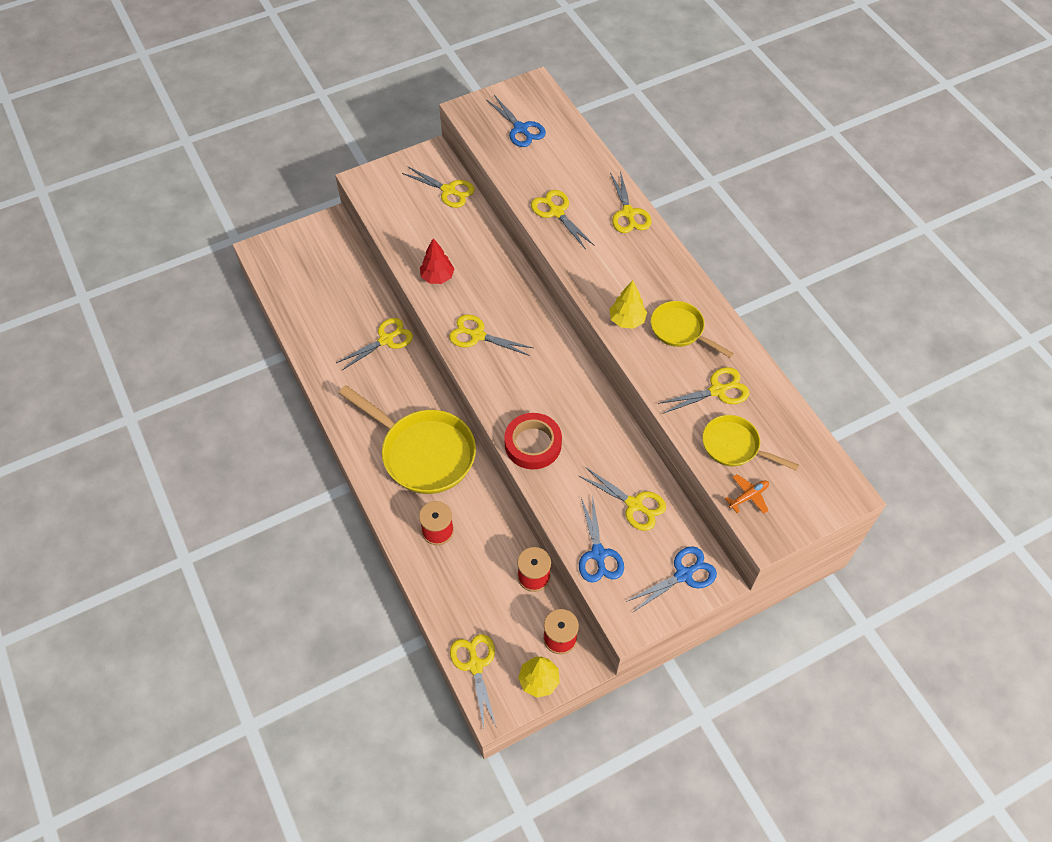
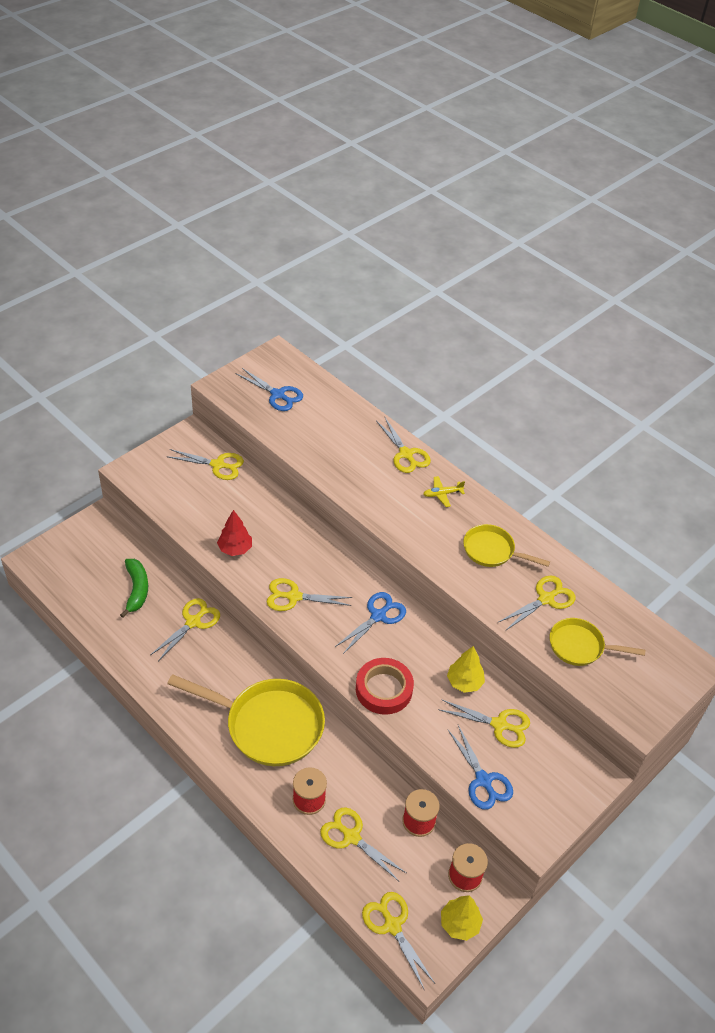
camera: 20 degrees left, 10 degrees down
yellow scissors [531,190,594,248] -> yellow scissors moved to [320,808,406,881]
yellow tree [609,280,647,329] -> yellow tree moved to [447,646,485,693]
blue scissors [626,546,717,612] -> blue scissors moved to [335,592,406,654]
orange plane [725,474,769,514] -> none
none -> green banana [120,559,148,618]
none -> yellow plane [423,476,465,507]

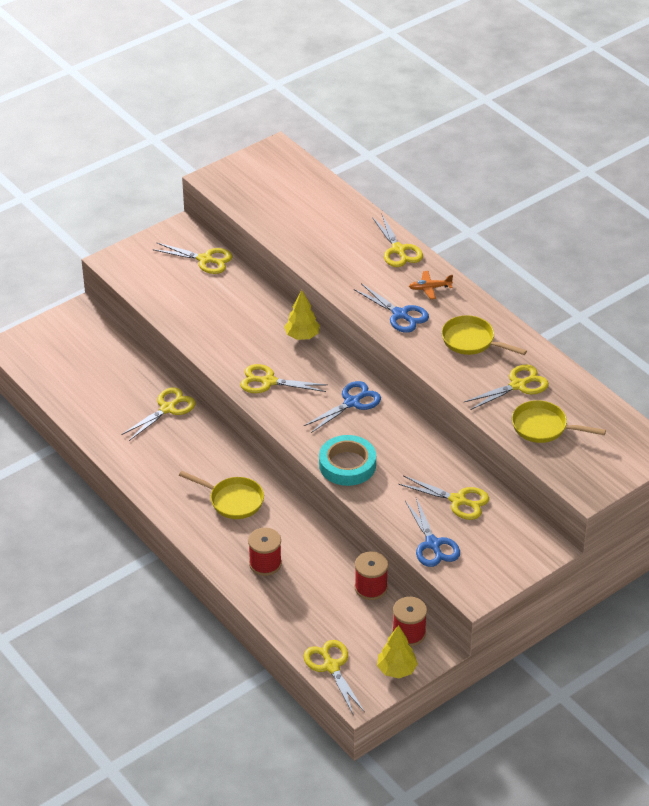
camera: 10 degrees right, 5 degrees down
green banana [120,559,148,618] -> none
yellow pan [167,674,325,766] -> yellow pan [179,471,264,519], size x0.56
red tree [217,510,252,556] -> none
blue scissors [235,368,303,411] -> blue scissors moved to [354,283,429,333]
yellow scissors [320,808,406,881] -> none
red tape [356,658,414,715] -> turquoise tape [319,435,376,486]
yellow plane [423,476,465,507] -> orange plane [409,271,453,299]
yellow tree [447,646,485,693] -> yellow tree moved to [284,290,320,340]

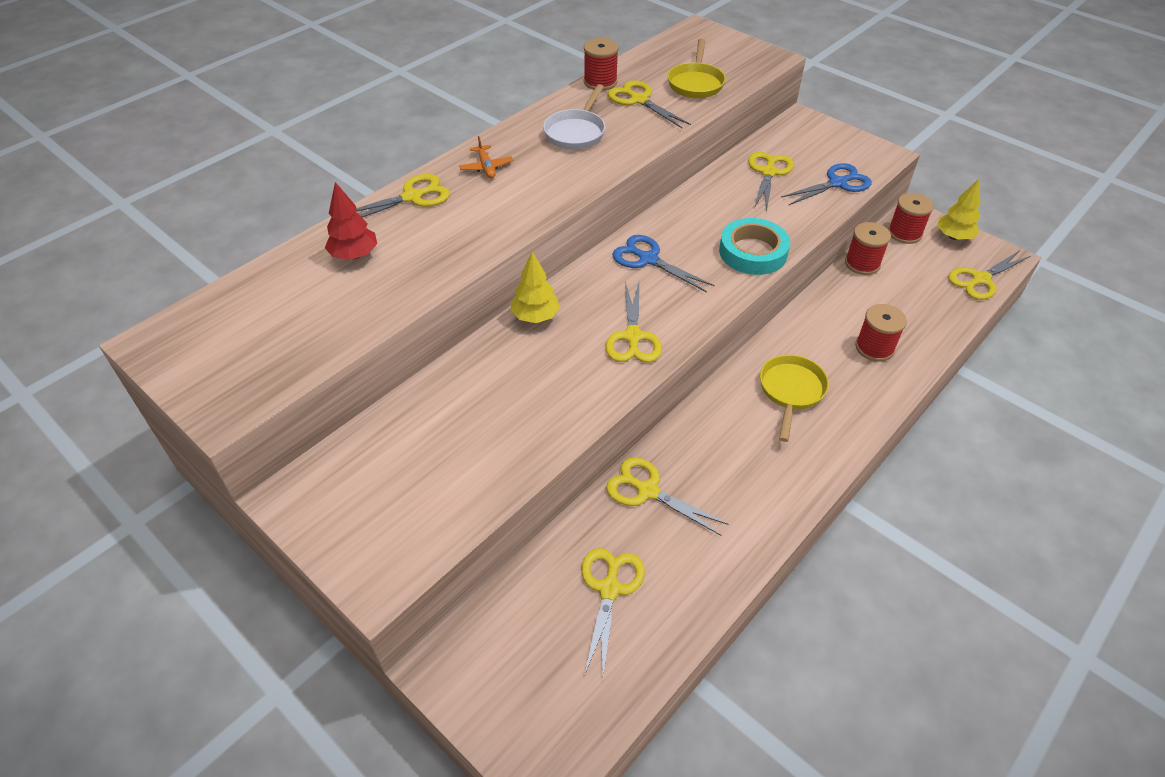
camera: 100 degrees left, 5 degrees up
yellow scissors [152,242,232,274] -> yellow scissors moved to [581,548,645,676]
blue scissors [354,283,429,333] -> none
yellow pan [441,315,527,355] -> white pan [543,84,605,150]
none -> red tree [325,182,377,260]
none -> red spool [584,38,619,91]

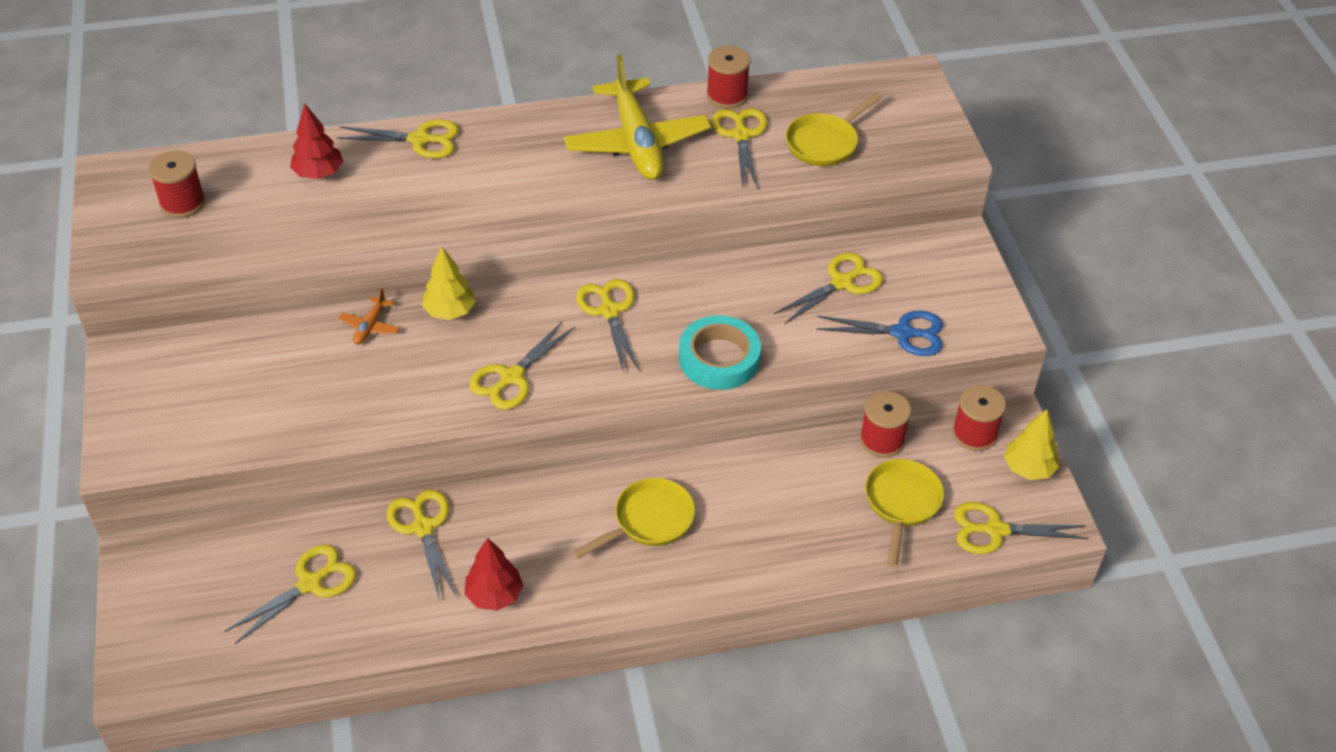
camera: 35 degrees right, 0 degrees up
orange plane [459,136,513,178] -> orange plane moved to [339,288,400,345]
white pan [543,84,605,150] -> yellow plane [564,54,711,180]
blue scissors [612,235,715,292] -> yellow scissors [576,279,640,373]
red spool [855,304,907,362] -> red spool moved to [148,151,206,218]
none -> red tree [465,538,523,611]
none -> yellow pan [865,459,944,567]

